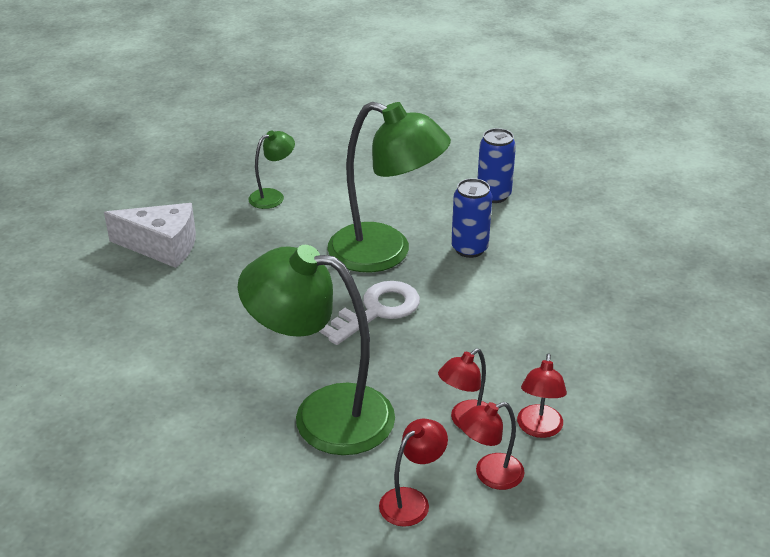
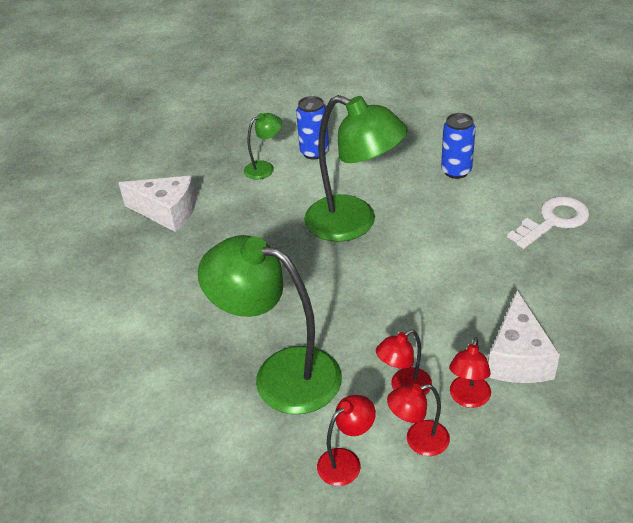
camera: 10 degrees right, 5 degrees up
white key [319,281,420,345] -> white key moved to [507,196,589,249]
blue can [451,178,492,258] -> blue can moved to [296,96,329,160]
none -> white cheese [488,290,560,383]

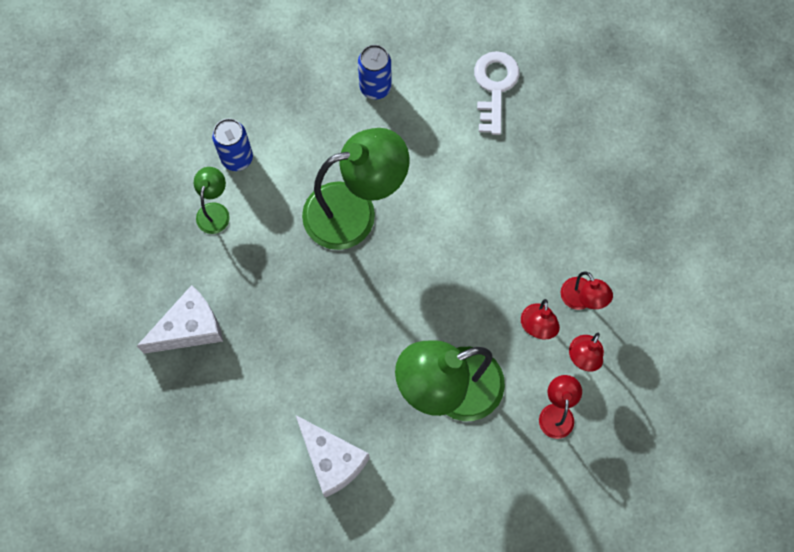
camera: 50 degrees left, 30 degrees up
white cheese [488,290,560,383] -> white cheese moved to [296,415,370,497]

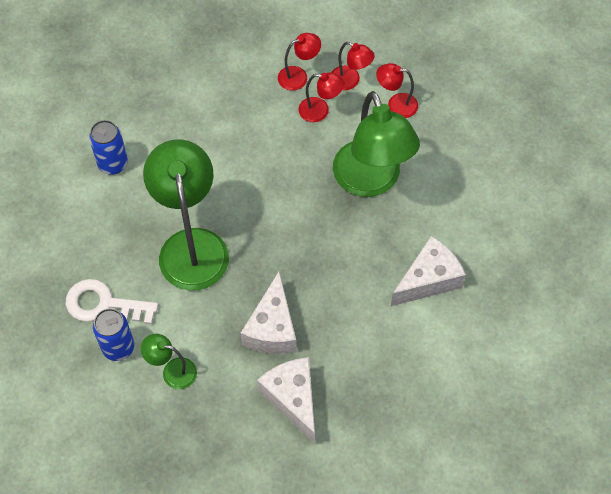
camera: 85 degrees left, 10 degrees down
blue can [358,45,392,99] -> blue can moved to [89,120,128,175]
white key [474,51,519,135] -> white key moved to [66,279,158,324]
none -> white cheese [241,272,297,354]

